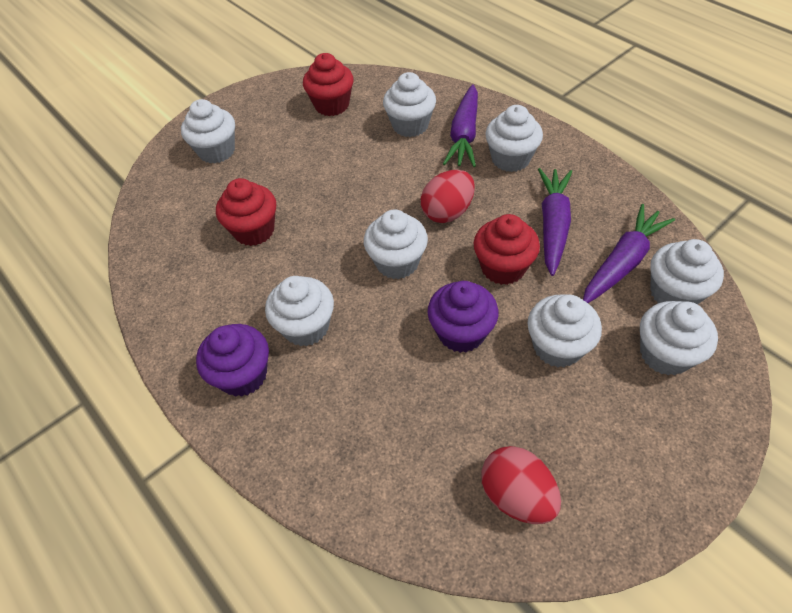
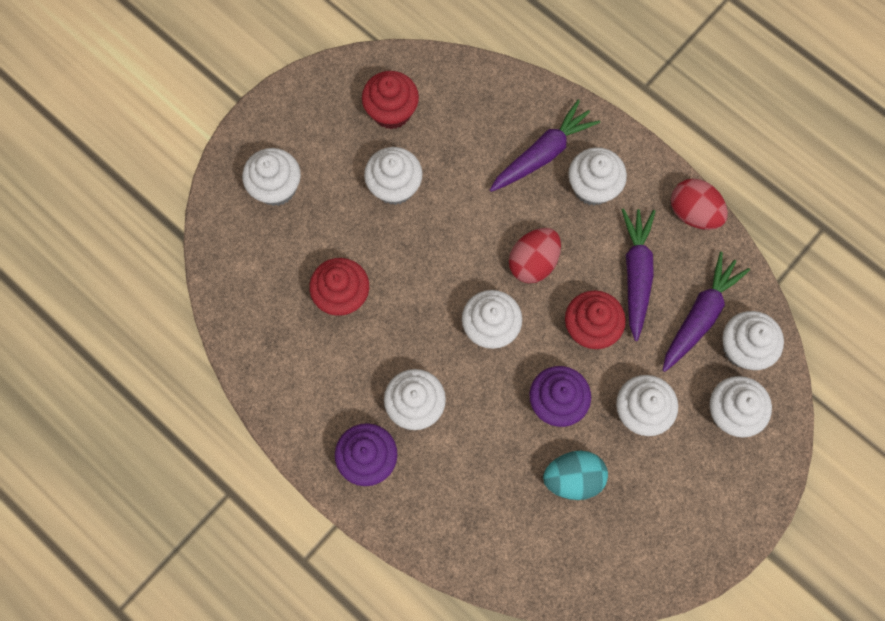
camera: 10 degrees left, 20 degrees up
white cupcake [383,72,436,137] -> white cupcake moved to [364,147,423,205]
purple carrot [443,84,478,167] -> purple carrot turned 135 degrees counterclockwise [490,100,600,192]
red egg [481,446,561,524] -> red egg moved to [671,179,728,230]
none -> turquoise egg [543,451,608,500]

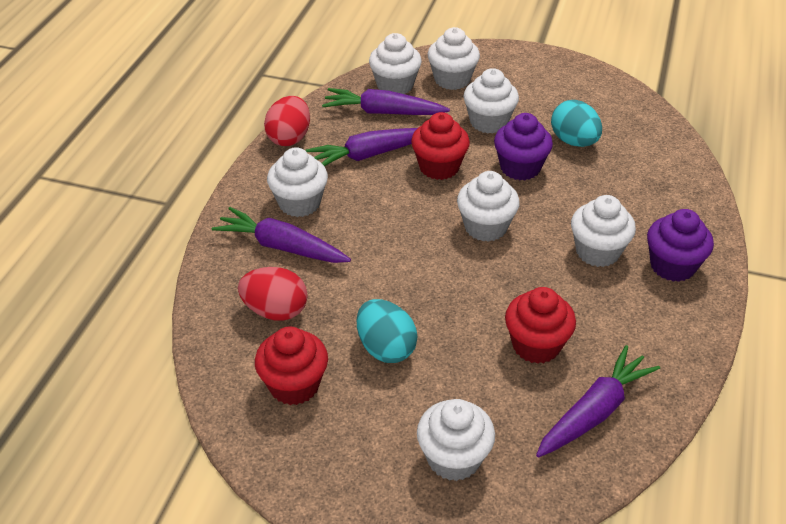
camera: 115 degrees left, 30 degrees down
white cupcake [364,147,423,205] -> turquoise egg [357,299,417,363]
red egg [509,228,561,283] -> red egg moved to [238,267,308,321]
none -> purple carrot [536,345,660,457]

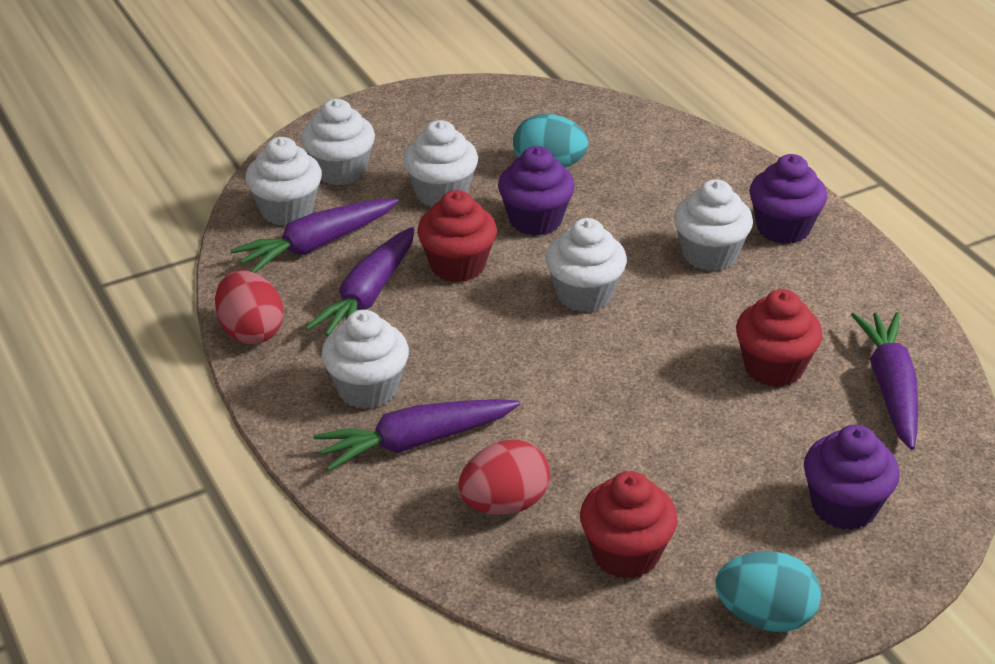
camera: 45 degrees left, 5 degrees down
turquoise egg [357,299,417,363] -> turquoise egg moved to [716,551,821,632]
white cupcake [417,399,495,481] -> purple cupcake [804,425,900,530]

